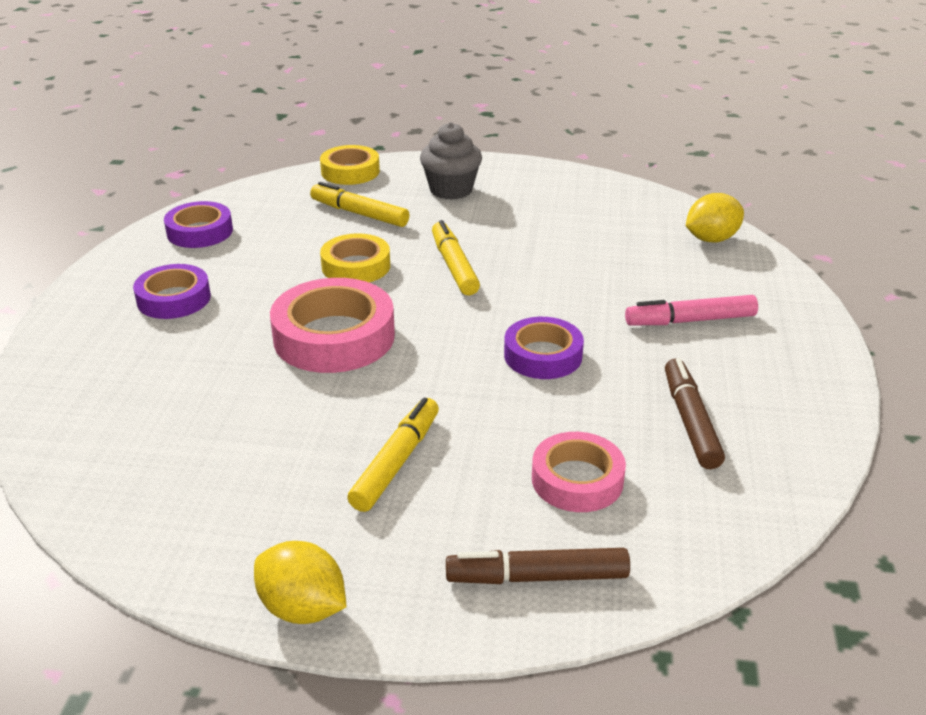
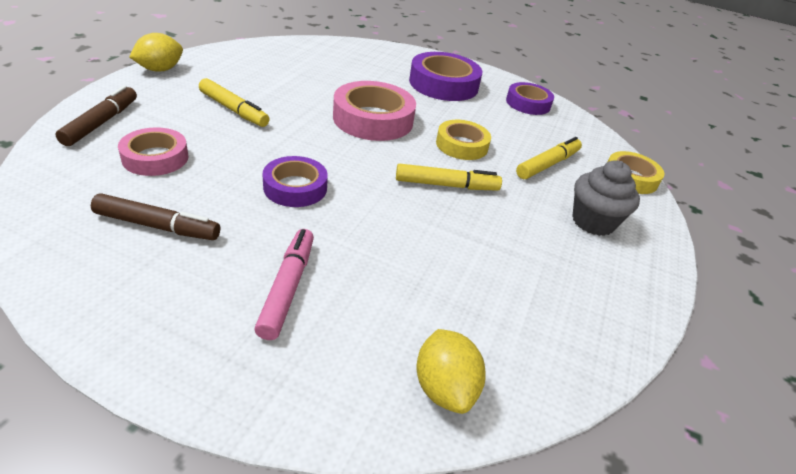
camera: 100 degrees right, 5 degrees up
purple tape [133,264,211,319] -> purple tape [409,52,483,101], size x1.58

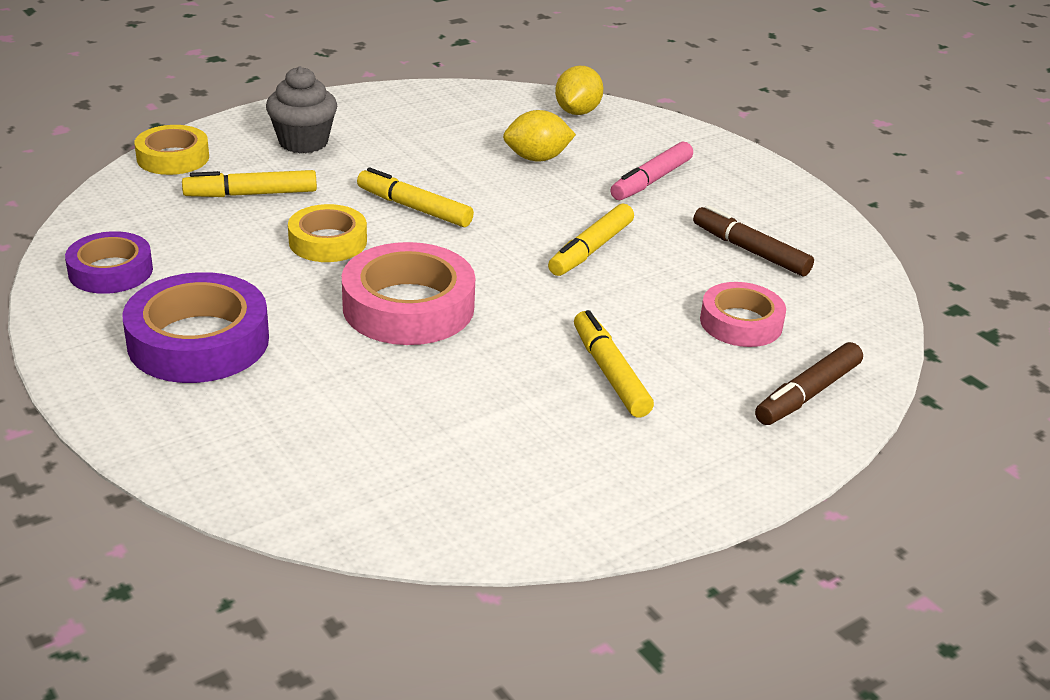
camera: 145 degrees left, 5 degrees down
yellow lemon [129,33,183,72] -> yellow lemon moved to [503,110,576,162]
purple tape [262,156,328,207] -> yellow marker [548,204,634,276]

